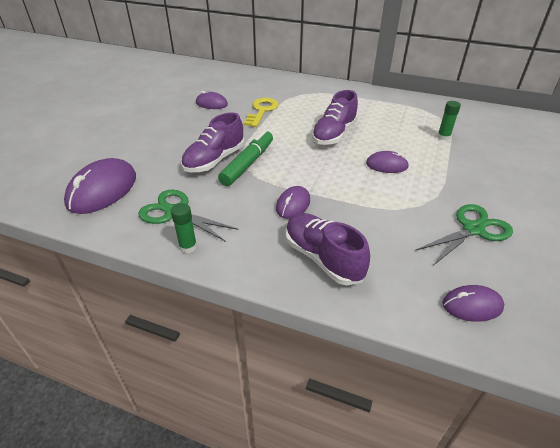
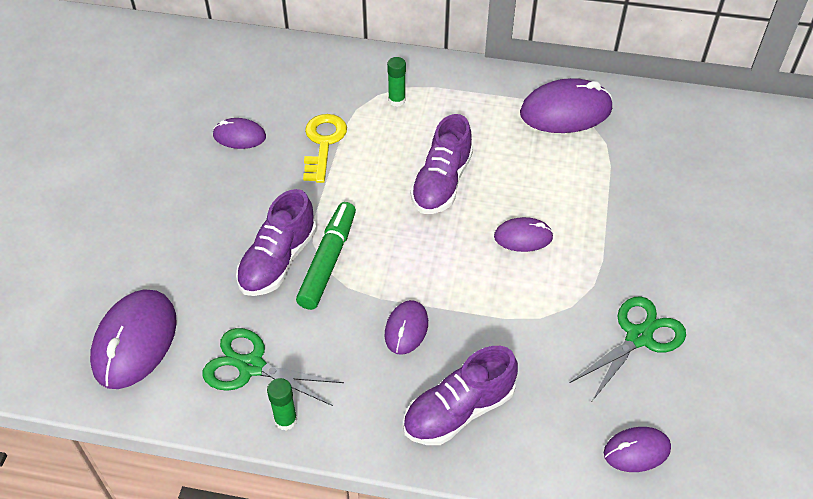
camera: 10 degrees left, 10 degrees up
purple shoe [285,213,370,285] -> purple shoe turned 75 degrees counterclockwise [403,346,518,445]
green glue stick [437,101,461,141] -> green glue stick moved to [387,57,406,107]
none -> purple mouse [520,78,613,133]

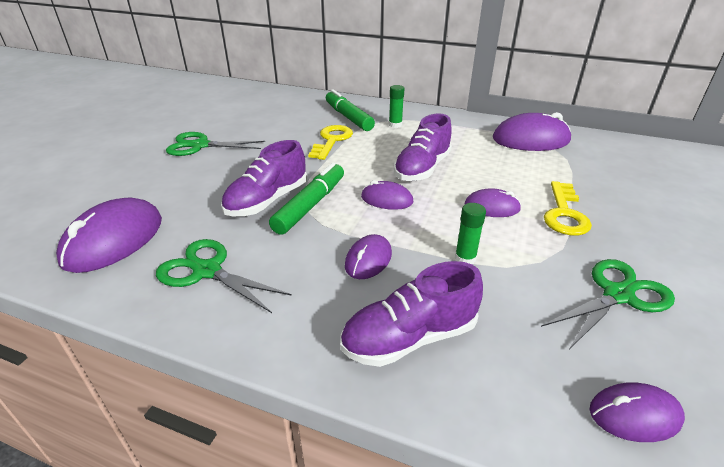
camera: 10 degrees right, 15 degrees down
purple mouse [213,118,266,149] -> purple mouse moved to [361,180,413,210]
green glue stick [267,378,297,430] -> green glue stick moved to [455,203,486,264]
none -> green scissors [166,132,265,156]
none -> green marker [326,89,375,131]
none -> yellow key [544,181,592,235]

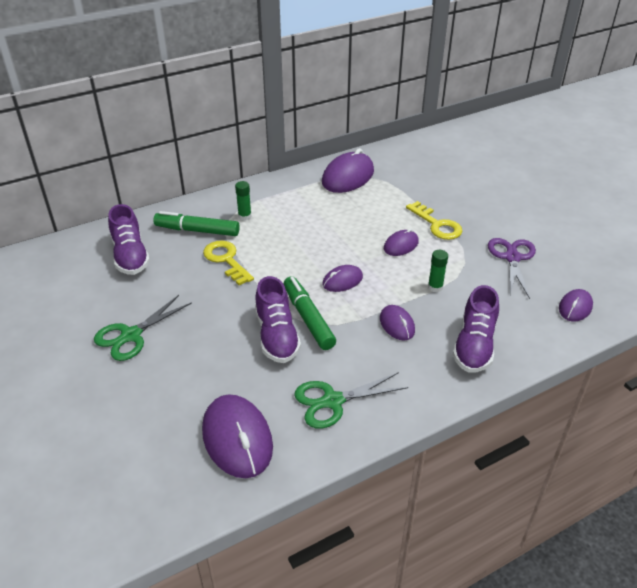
camera: 50 degrees left, 5 degrees up
purple shoe [394,113,452,181] -> purple shoe moved to [108,204,150,275]
green scissors [541,259,675,349] -> purple scissors [488,238,536,299]

